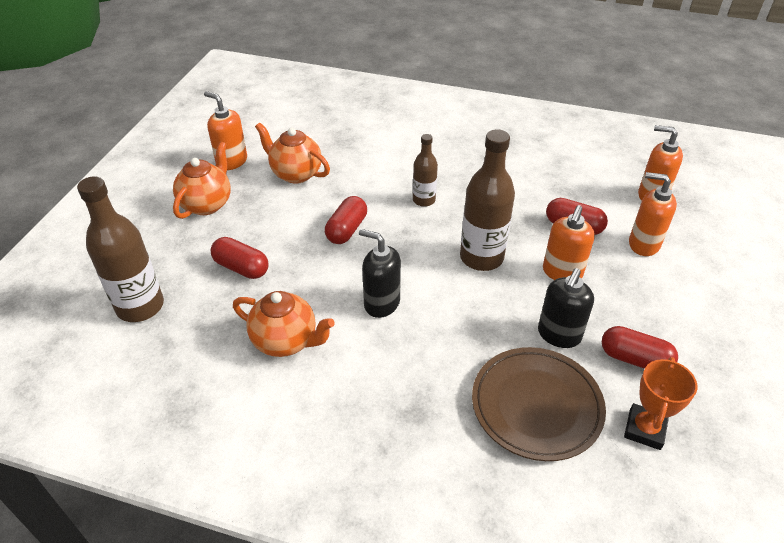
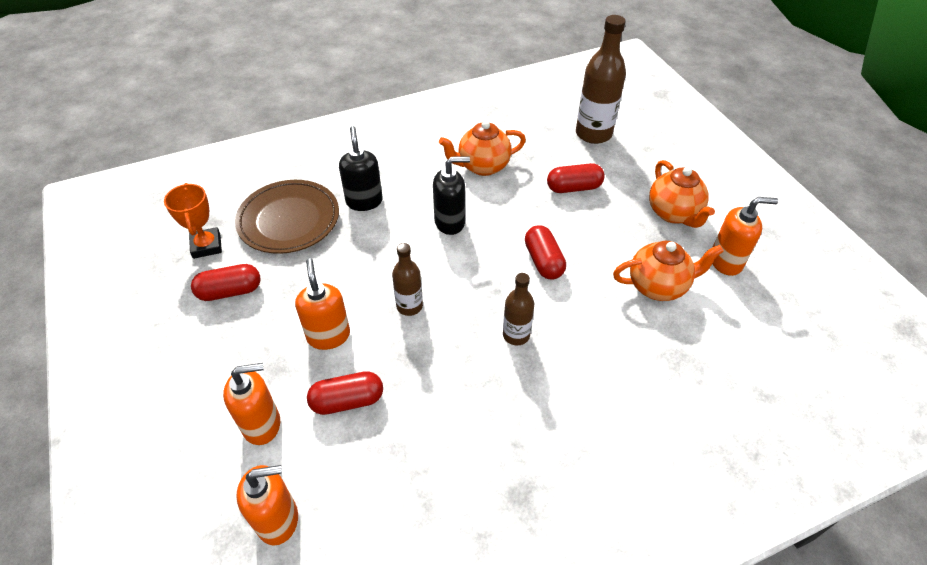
camera: 140 degrees right, 5 degrees up
brown bottle [460,129,515,271] -> brown bottle [392,243,423,316], size x0.57
black soap dispenser [538,268,594,348] -> black soap dispenser moved to [339,126,382,211]

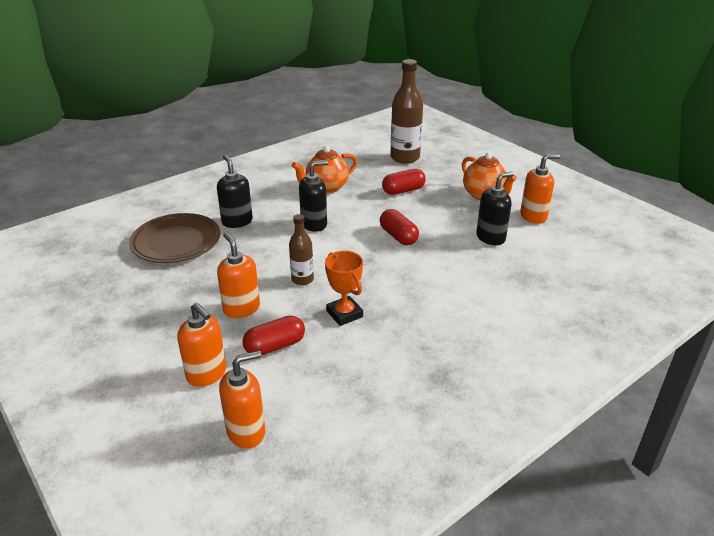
camera: 15 degrees left, 15 degrees down
orange trophy [164,183,222,259] -> orange trophy moved to [325,251,363,326]
red capsule [191,264,261,301] -> none
orange soap dispenser [223,363,280,445] -> orange soap dispenser turned 75 degrees clockwise [177,303,226,387]
brown bottle [503,273,534,345] -> none
orange teapot [613,241,724,301] -> black soap dispenser [476,172,514,245]

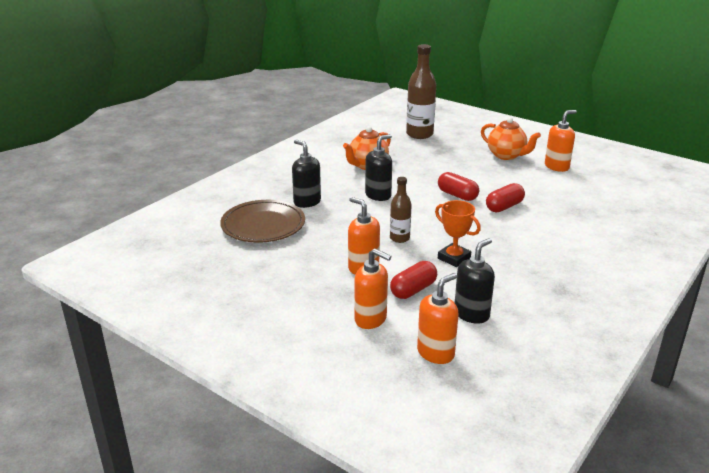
camera: 15 degrees left, 5 degrees down
red capsule [382,169,426,195] -> red capsule moved to [486,183,525,212]
black soap dispenser [476,172,514,245] -> black soap dispenser moved to [455,238,495,324]

